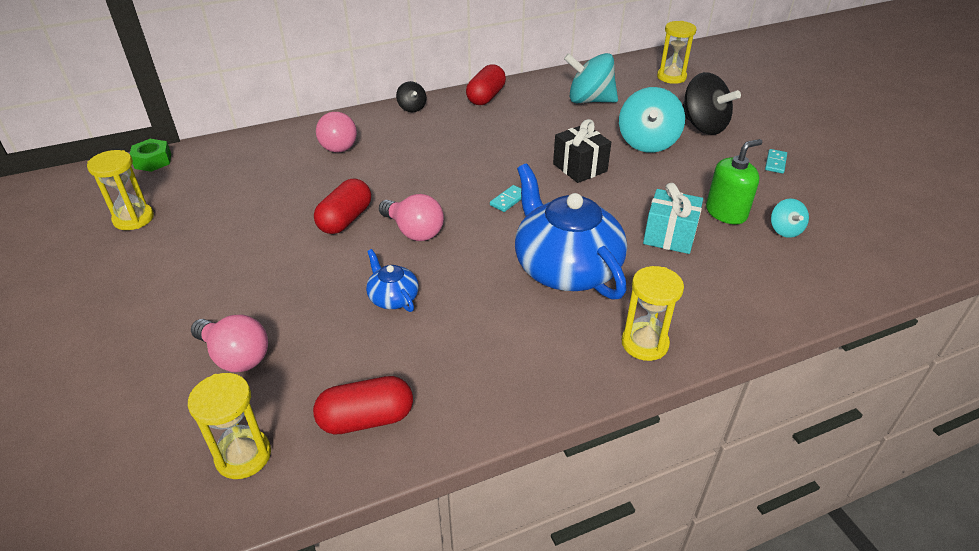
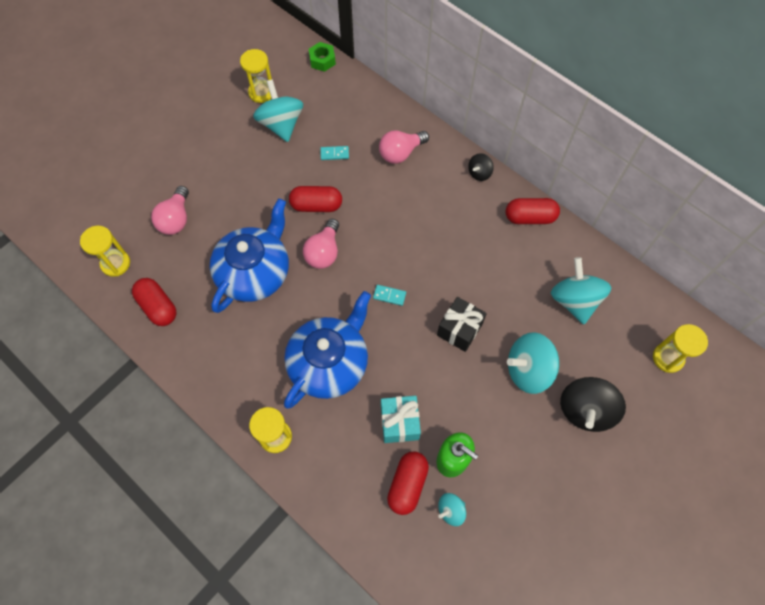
camera: 65 degrees right, 25 degrees up
blue teapot [366,249,419,312] -> blue teapot [209,198,289,313], size x2.20
turquoise domino [765,149,787,173] -> turquoise domino moved to [320,146,349,160]
none -> turquoise spinning top [253,79,303,142]
none -> red capsule [387,451,429,515]

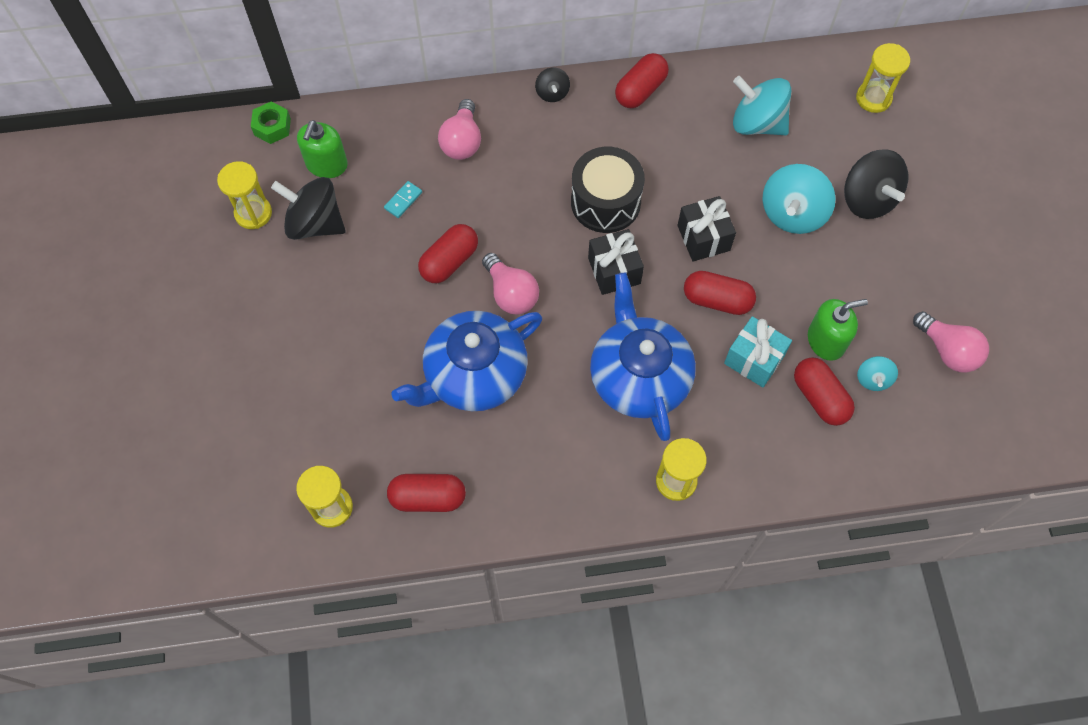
camera: 50 degrees left, 0 degrees up
pink light bulb [151,186,189,235] -> pink light bulb moved to [913,311,989,372]
blue teapot [209,198,289,313] -> blue teapot turned 105 degrees counterclockwise [391,311,542,411]
turquoise spinning top [253,79,303,142] -> black spinning top [271,177,346,240]
turquoise domino [373,285,406,306] -> black gift [588,229,644,295]
none -> green soap dispenser [297,120,348,178]
none -> black drum [571,147,645,233]
none -> red capsule [684,271,756,315]

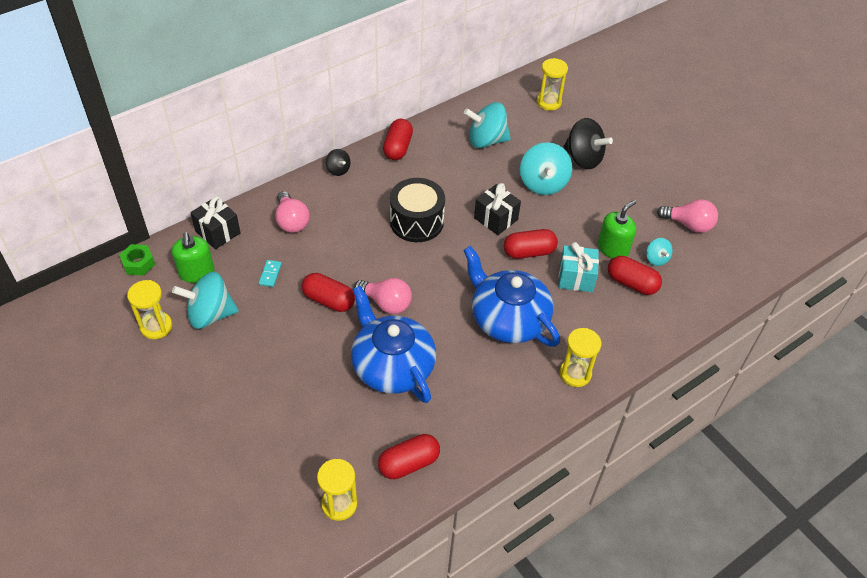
camera: 30 degrees left, 15 degrees down
black spinning top [271,177,346,240] -> turquoise spinning top [172,272,239,329]
blue teapot [391,311,542,411] -> blue teapot turned 120 degrees clockwise [351,286,436,403]
red capsule [418,224,478,283] -> red capsule turned 75 degrees counterclockwise [302,273,355,312]
black gift [588,229,644,295] -> black gift moved to [190,196,241,249]

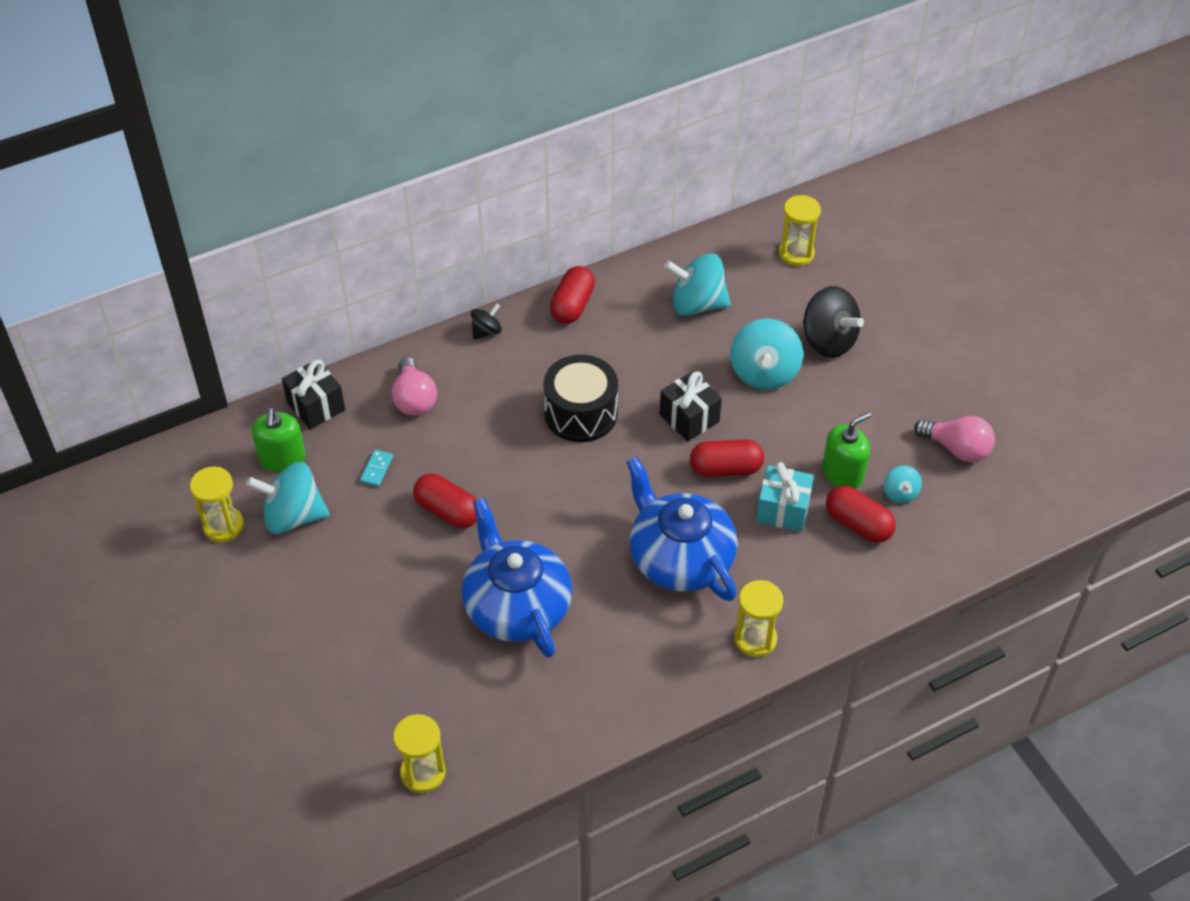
camera: 10 degrees right, 0 degrees up
green nut [119,244,155,276] -> none
black spinning top [326,149,350,176] -> black spinning top turned 105 degrees counterclockwise [471,303,502,340]
pink light bulb [354,278,412,314] -> none
red capsule [378,434,440,479] -> none

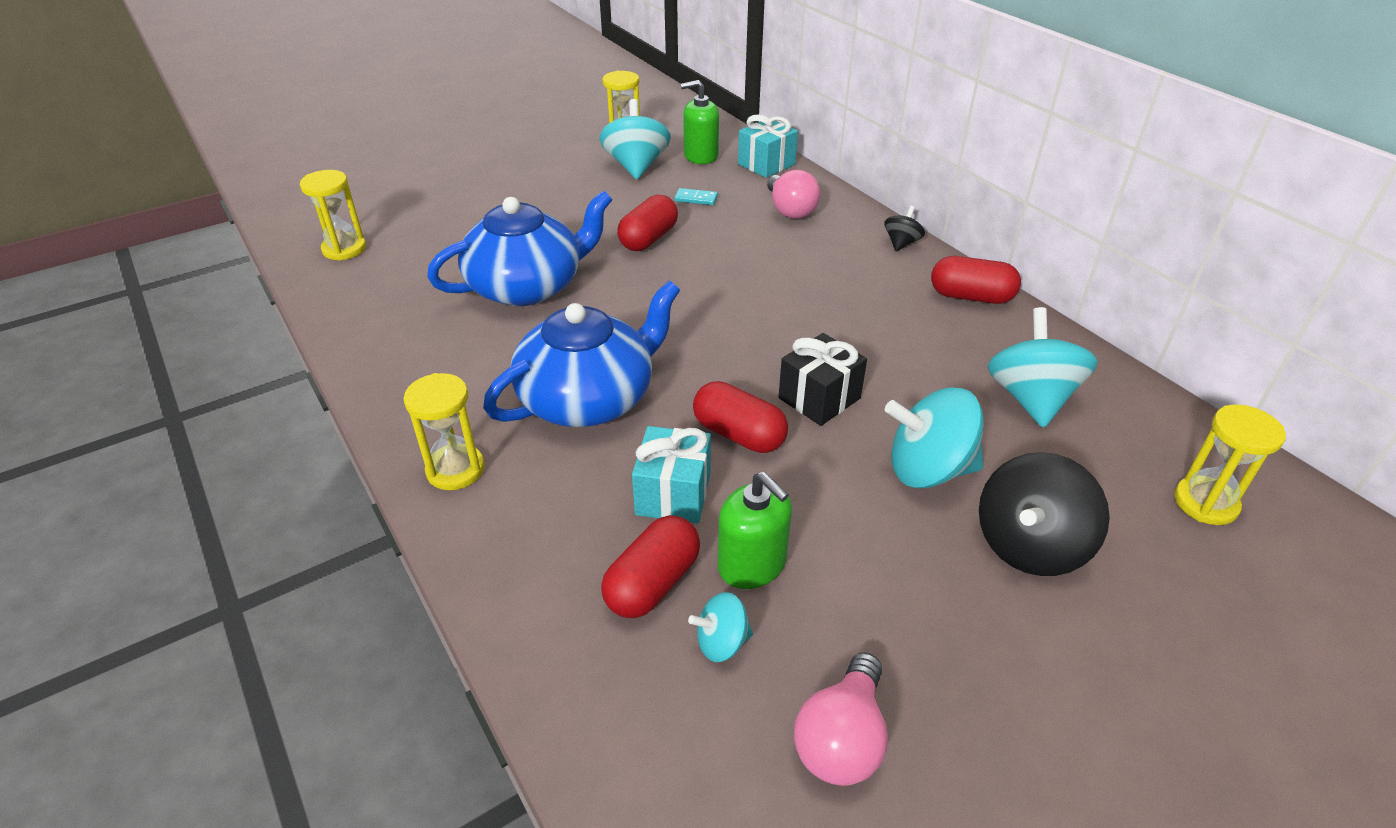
camera: 85 degrees right, 10 degrees down
black gift [282,359,345,429] -> turquoise gift [738,115,798,178]
pink light bulb [391,357,437,416] -> pink light bulb turned 90 degrees counterclockwise [767,170,820,219]
black spinning top [471,303,502,340] -> black spinning top turned 105 degrees counterclockwise [885,206,925,251]
black drum [543,355,618,442] -> none
red capsule [690,439,764,477] -> red capsule turned 45 degrees counterclockwise [693,381,788,453]

